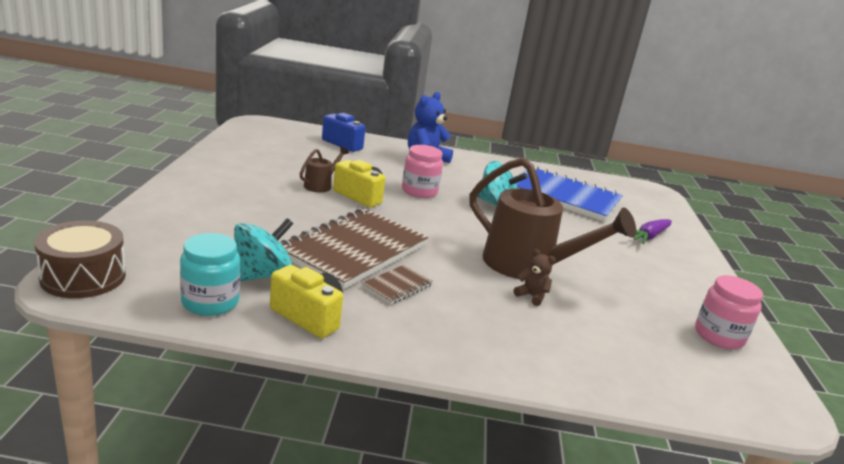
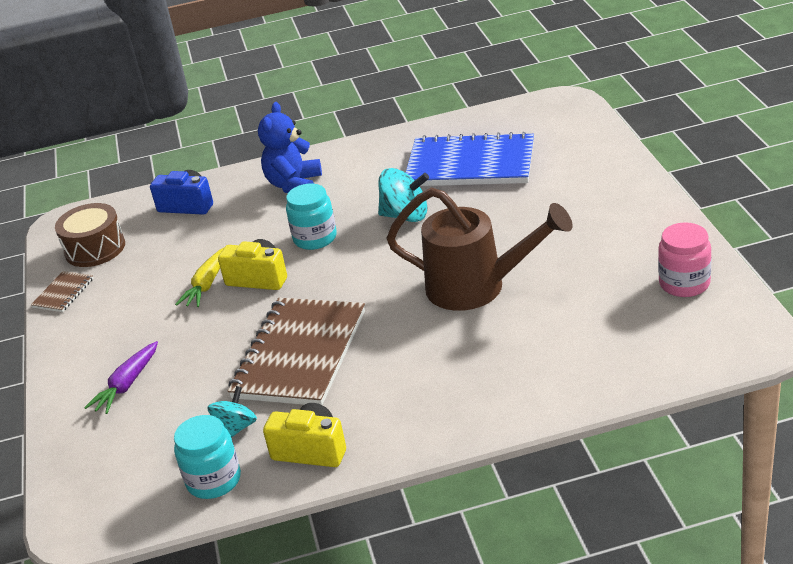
camera: 10 degrees left, 10 degrees up
brown drum [34,220,126,298] -> brown drum moved to [55,203,125,267]
turquoise spinning top [234,218,293,282] -> turquoise spinning top [207,386,257,438], size x0.66
brown watering can [300,146,349,192] -> yellow carrot [175,248,224,307]
brown notebook [362,265,433,304] -> brown notebook moved to [31,271,93,312]
pink jar [402,145,443,198] -> turquoise jar [286,184,337,250]
brown teddy bear [514,249,556,306] -> none
purple carrot [625,219,672,244] -> purple carrot moved to [84,341,158,414]

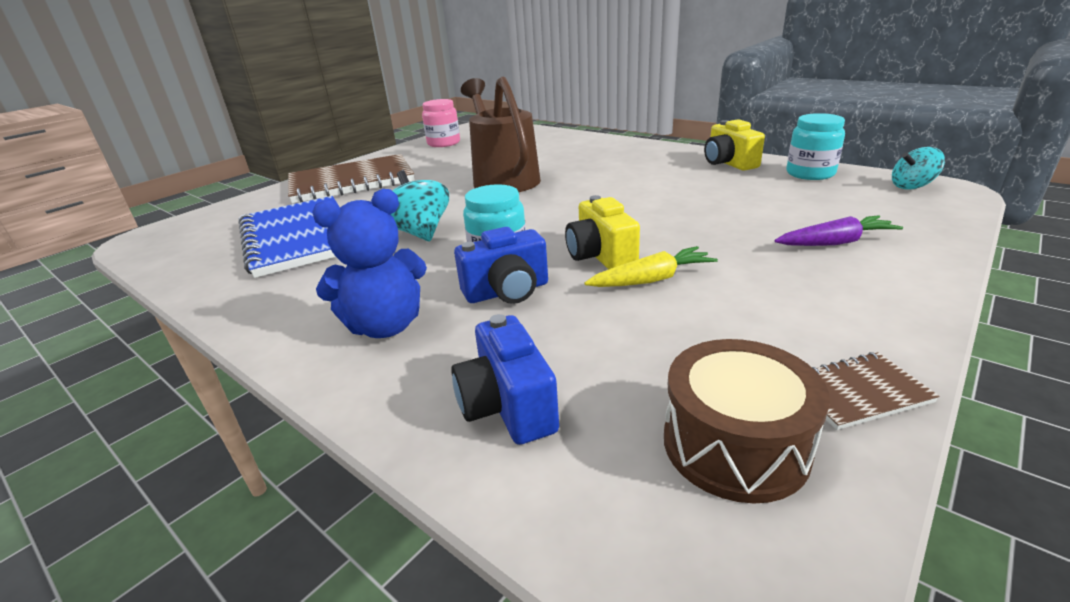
camera: 130 degrees left, 5 degrees down
turquoise spinning top [207,386,257,438] -> turquoise spinning top moved to [892,147,945,190]
brown notebook [227,298,365,405] -> brown notebook moved to [288,154,415,203]
none -> blue camera [454,227,548,304]

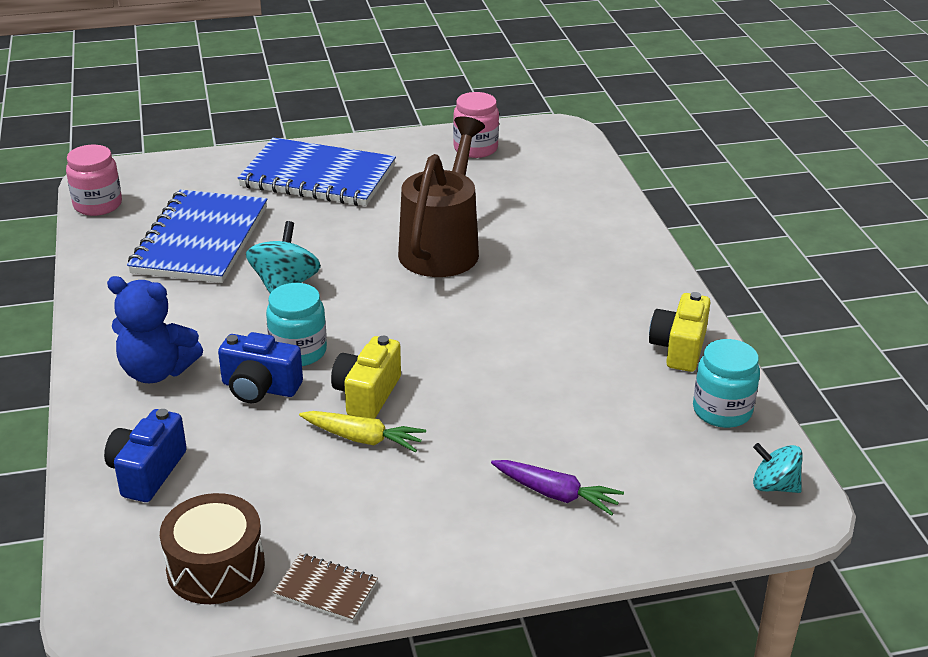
camera: 35 degrees right, 5 degrees up
brown notebook [288,154,415,203] -> blue notebook [238,138,396,206]
none -> pink jar [66,145,122,216]

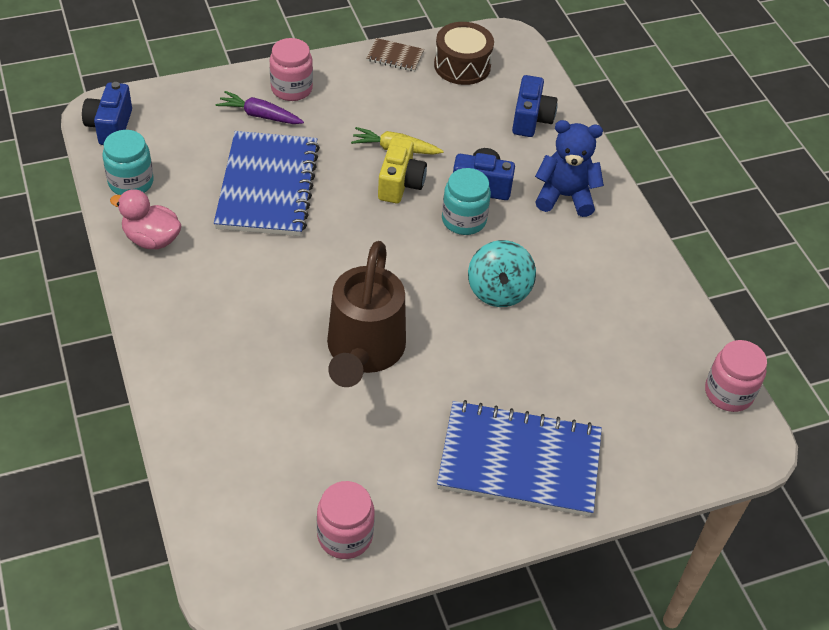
camera: 170 degrees right, 15 degrees up
blue notebook [127,190,267,283] -> blue notebook moved to [214,131,320,236]
yellow camera [649,292,711,372] -> pink duck [110,189,182,249]
turquoise spinning top [753,443,803,493] -> blue camera [82,82,132,145]
none -> pink jar [270,38,313,101]

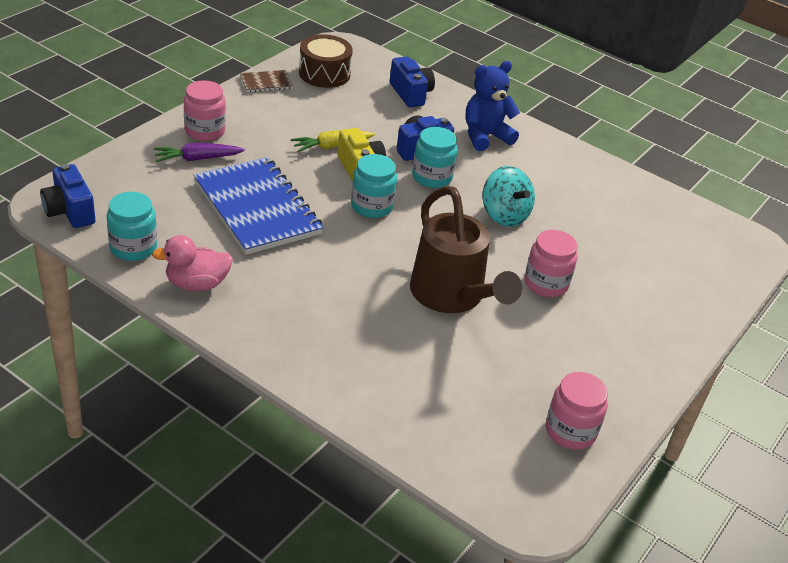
camera: 35 degrees left, 10 degrees down
blue notebook [437,400,602,517] -> none
pink jar [705,340,767,412] -> pink jar moved to [524,230,578,297]
none -> turquoise jar [351,154,397,218]

